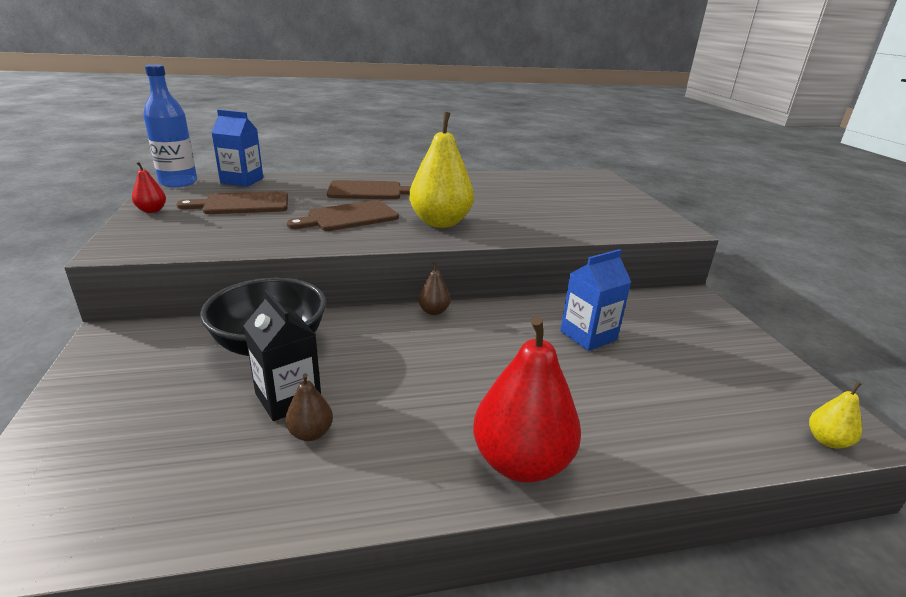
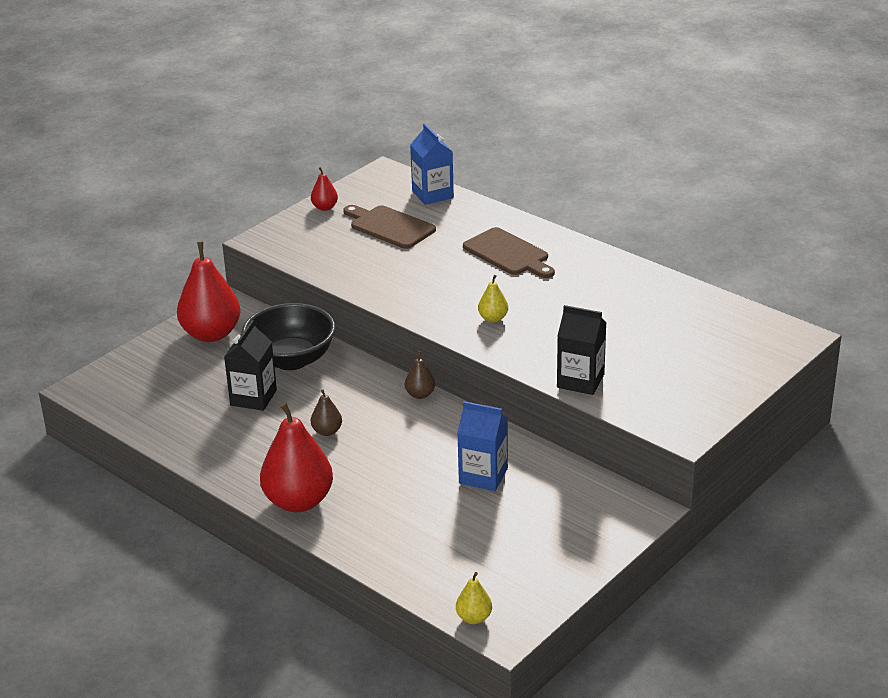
camera: 55 degrees right, 5 degrees up
blue bottle [143,64,197,187] -> none
brown pear [285,373,333,441] -> brown pear moved to [311,389,342,436]
brown cutting board [287,200,399,231] -> none
yellow pear [409,112,474,228] -> yellow pear [478,275,508,323], size x0.46
none -> red pear [177,242,240,342]
none -> black carton [557,305,606,395]

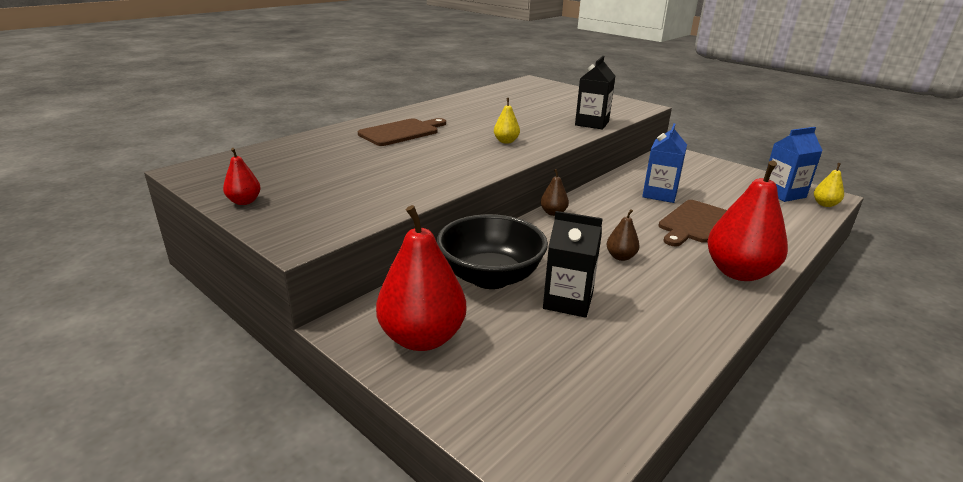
camera: 90 degrees left, 5 degrees down
brown cutting board [343,205,436,249] -> brown cutting board moved to [658,200,727,246]
blue carton [410,124,454,205] -> blue carton moved to [767,127,823,202]

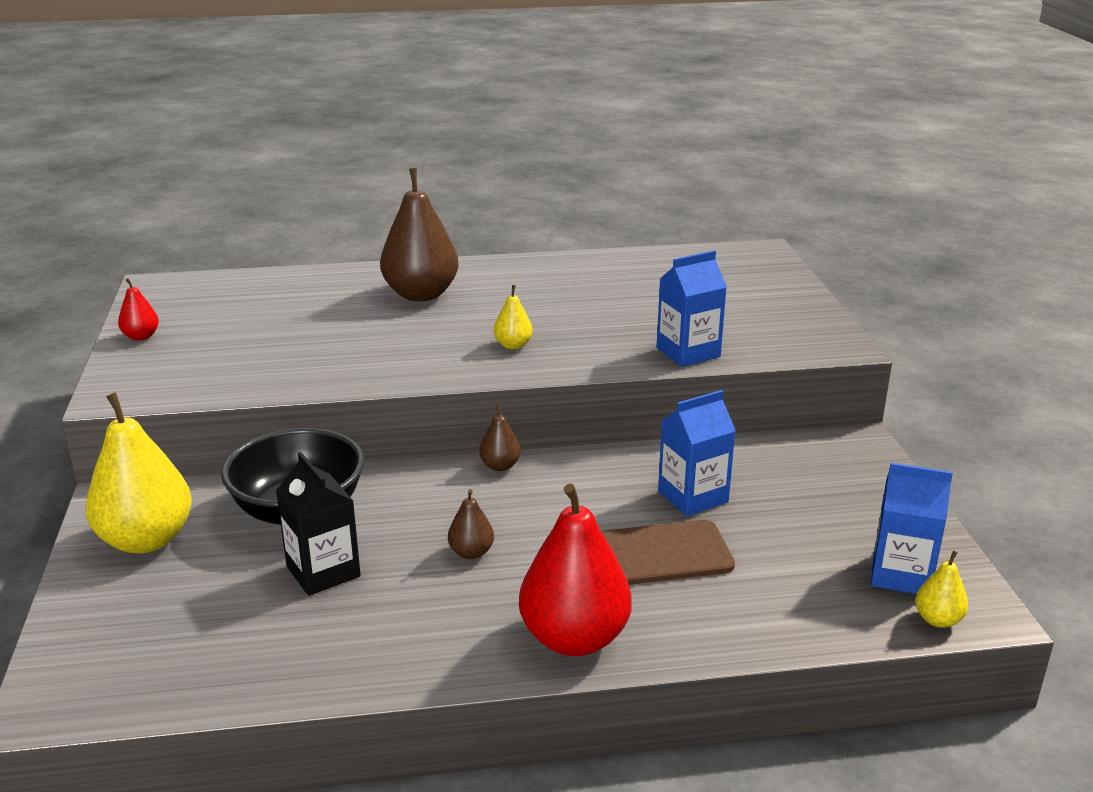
camera: 40 degrees right, 0 degrees up
brown cutting board [358,118,446,146] -> brown pear [380,168,459,301]
red pear [376,205,466,351] -> yellow pear [86,392,192,554]
black carton [575,56,615,130] -> blue carton [657,250,727,367]

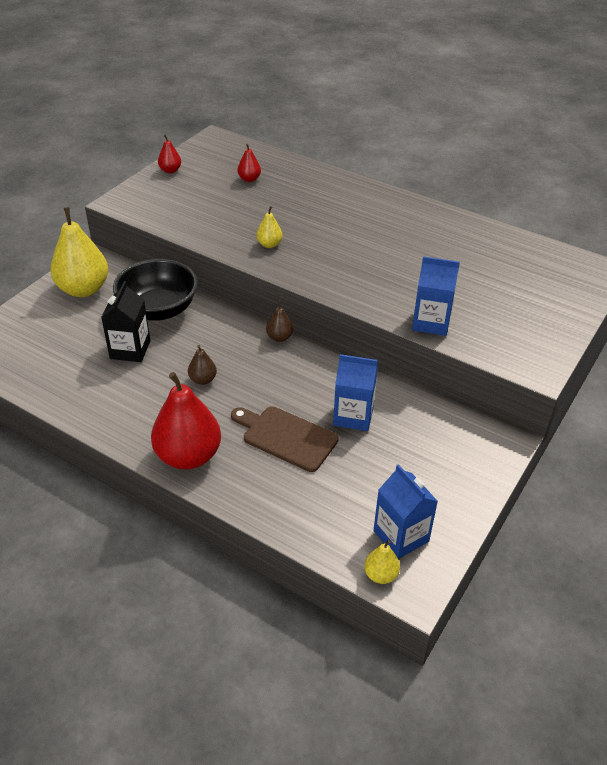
camera: 40 degrees right, 15 degrees up
brown pear [380,168,459,301] -> none
yellow pear [494,285,533,349] -> yellow pear moved to [256,206,282,248]
none -> red pear [237,144,261,182]

